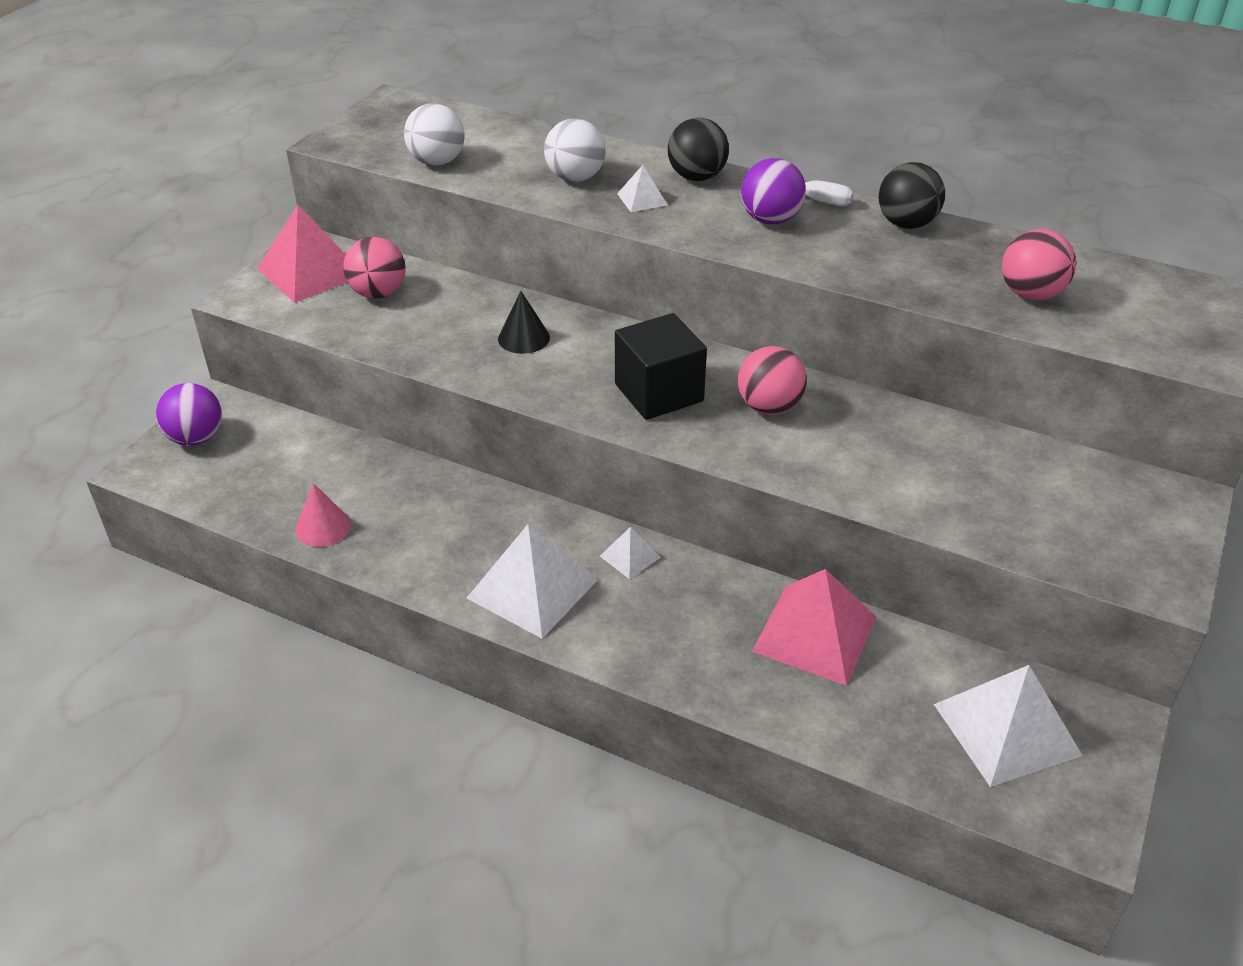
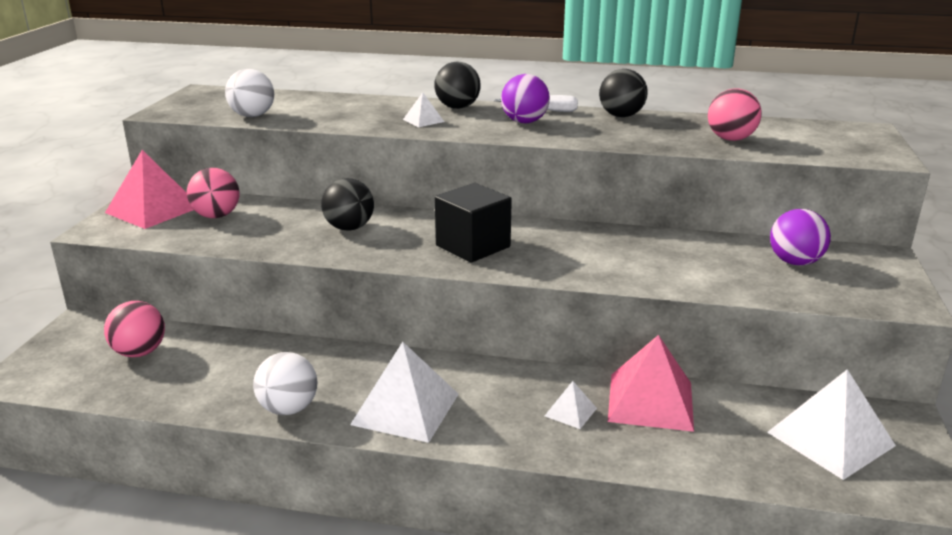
camera: 15 degrees left, 15 degrees down
purple ball [156,383,222,446] -> purple ball moved to [770,209,831,266]
pink cone [295,483,351,547] -> none
black cone [498,291,550,354] -> black ball [321,178,374,231]
white ball [544,118,605,182] -> white ball moved to [253,352,317,415]
white pyramid [600,527,661,579] -> white pyramid moved to [545,381,597,429]
pink ball [738,346,807,415] -> pink ball moved to [104,301,165,357]

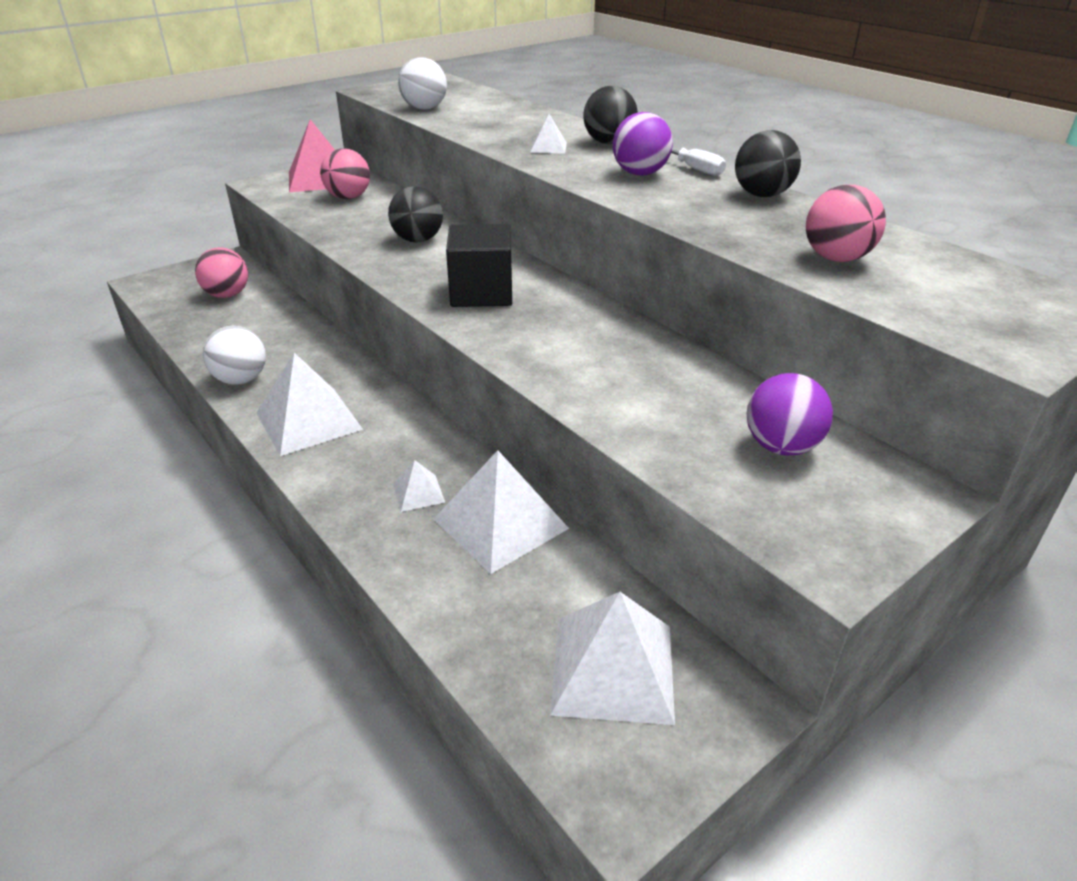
camera: 40 degrees right, 10 degrees up
pink pyramid [608,335,694,432] -> white pyramid [433,450,569,574]

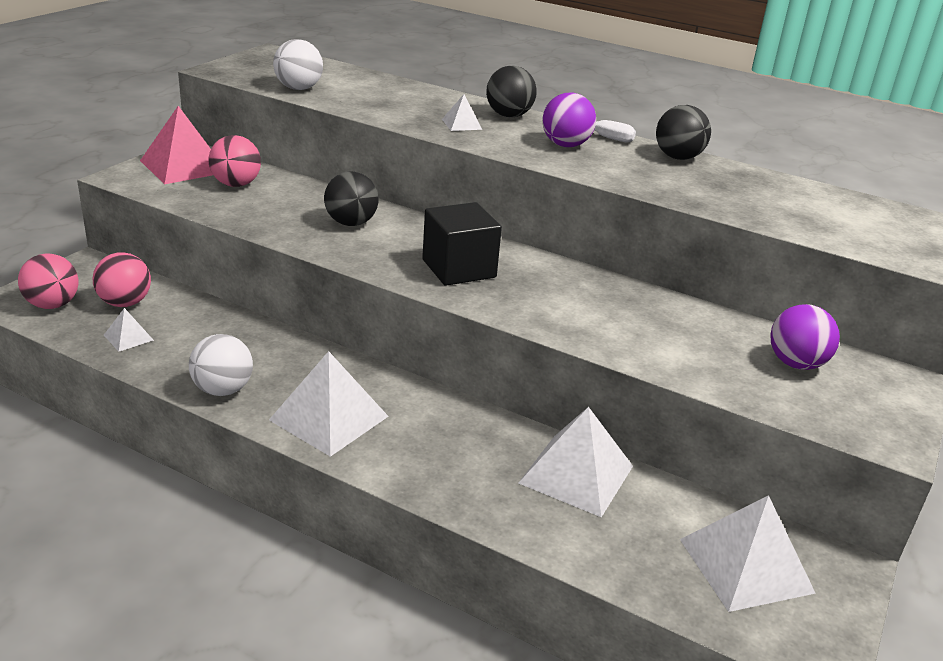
camera: 25 degrees left, 5 degrees down
white pyramid [393,460,445,512] -> white pyramid moved to [104,308,154,352]
pink ball [806,185,886,262] -> pink ball moved to [18,253,78,309]

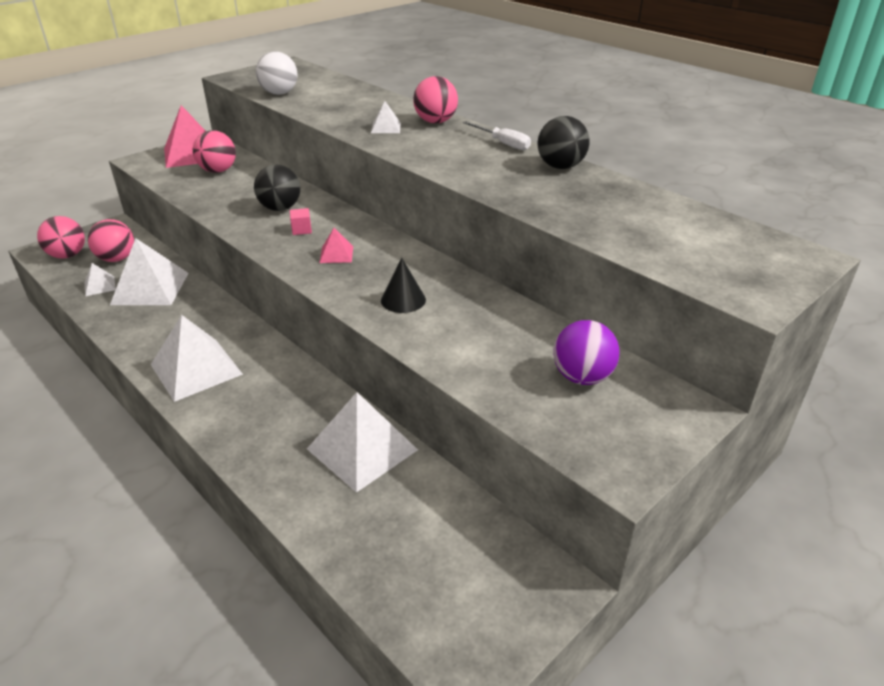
camera: 20 degrees right, 5 degrees up
white ball [189,334,253,396] -> none
black cube [422,202,502,286] -> pink pyramid [319,228,353,263]
black ball [486,66,537,117] -> pink ball [413,76,458,123]
purple ball [542,93,596,147] -> none
white pyramid [680,495,816,612] -> white pyramid moved to [110,238,188,305]
none -> pink cube [290,208,312,235]
none -> black cone [381,258,426,313]

